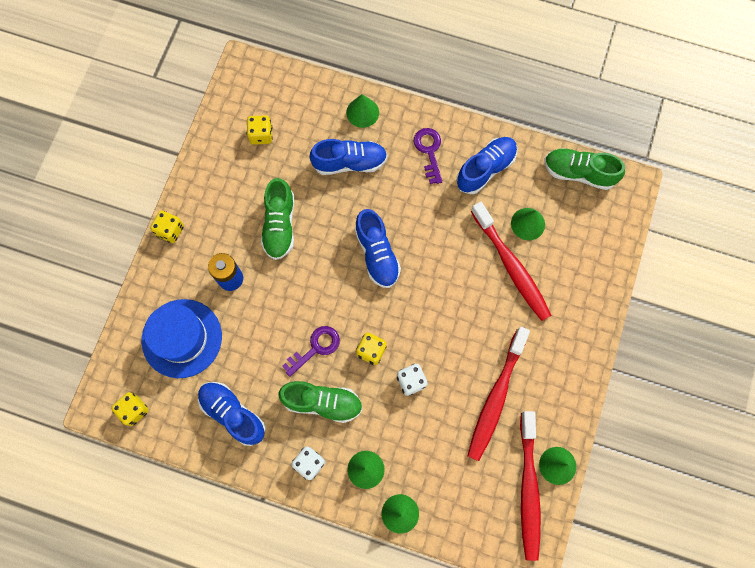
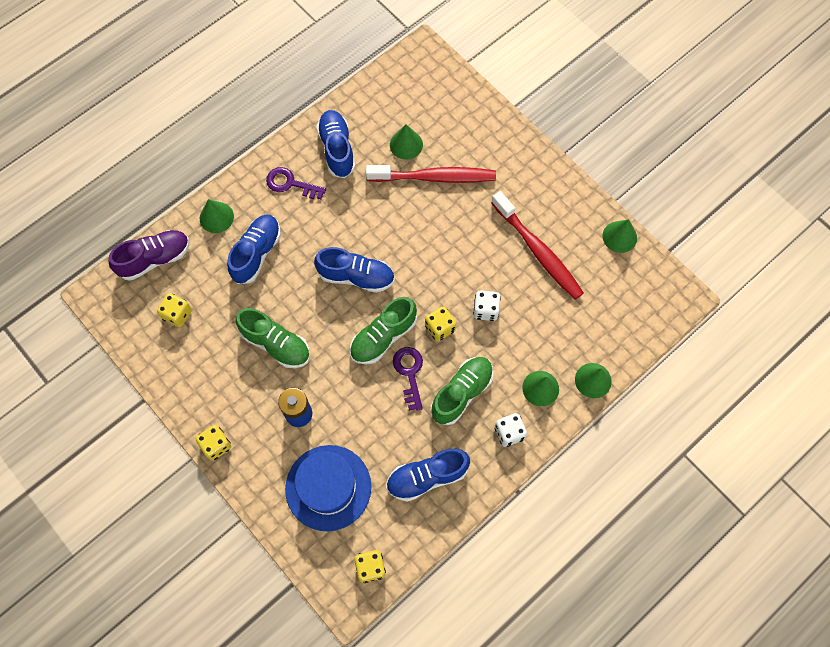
camera: 60 degrees left, 5 degrees down
red toothbrush [520,411,541,561] -> none
green shoe [544,148,625,190] -> green shoe moved to [350,297,417,364]
none -> purple shoe [108,230,189,281]

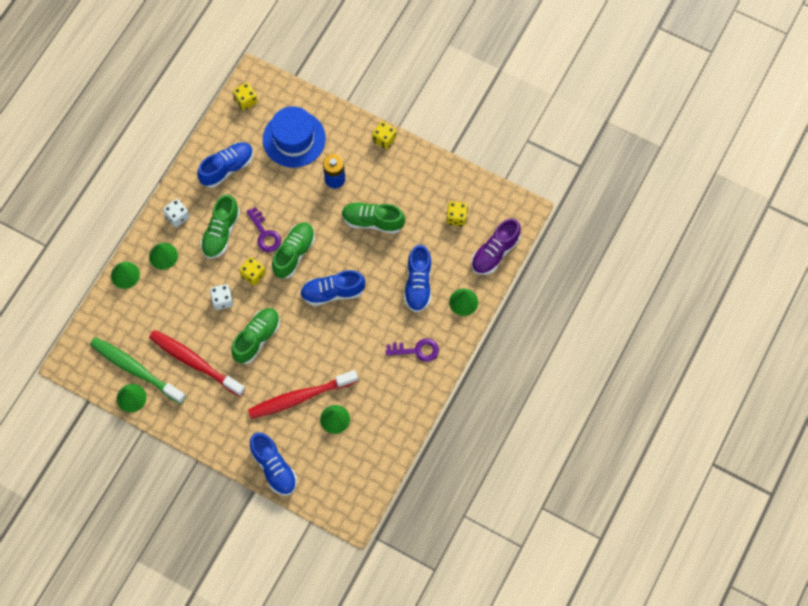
camera: 160 degrees right, 0 degrees up
blue shoe [316,110,355,178] -> blue shoe moved to [250,432,297,496]
none -> green toothbrush [90,337,186,404]
none -> green shoe [231,308,280,364]

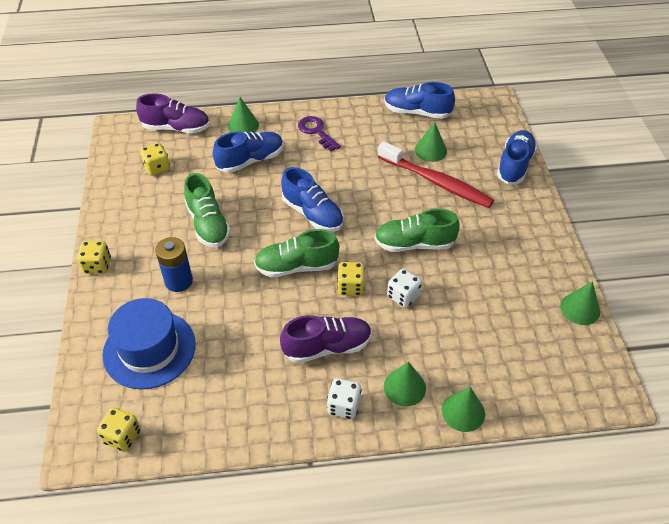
camera: 125 degrees left, 20 degrees down
green toothbrush [90,337,186,404] -> none
red toothbrush [149,330,245,397] -> none
blue shoe [197,142,254,188] -> blue shoe moved to [384,82,455,119]
green shoe [200,194,240,259] -> purple shoe [280,315,372,363]
purple key [246,207,281,252] -> none

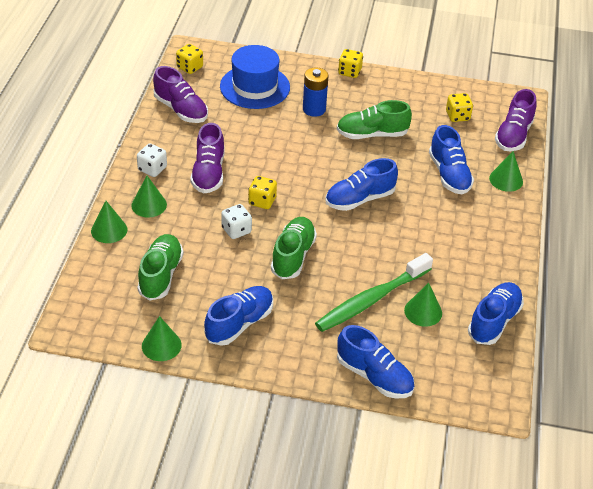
camera: 105 degrees right, 5 degrees down
green shoe [254,229,339,278] -> green shoe moved to [137,234,184,301]
purple key [298,116,341,151] -> none
red toothbrush [378,141,494,208] -> green toothbrush [315,253,433,332]
none -> purple shoe [153,66,208,123]
none -> blue shoe [204,286,273,346]

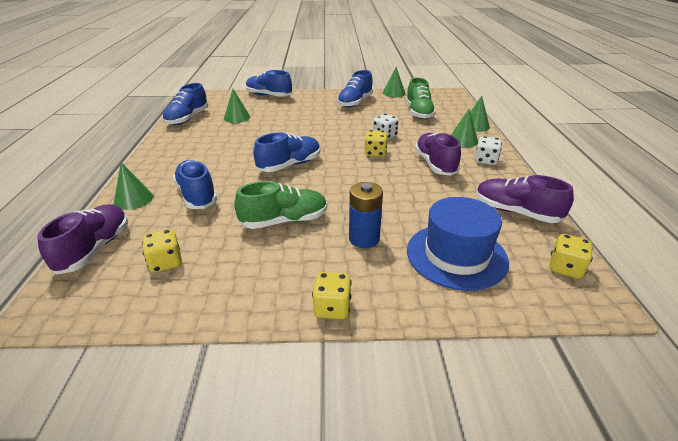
camera: 170 degrees right, 10 degrees down
green shoe [271,217,317,279] -> none
green toothbrush [315,253,433,332] -> none

